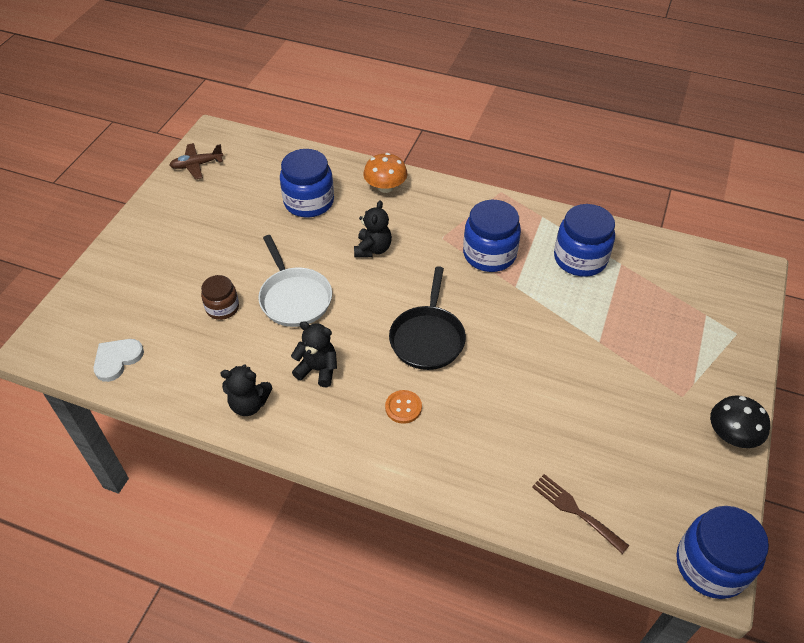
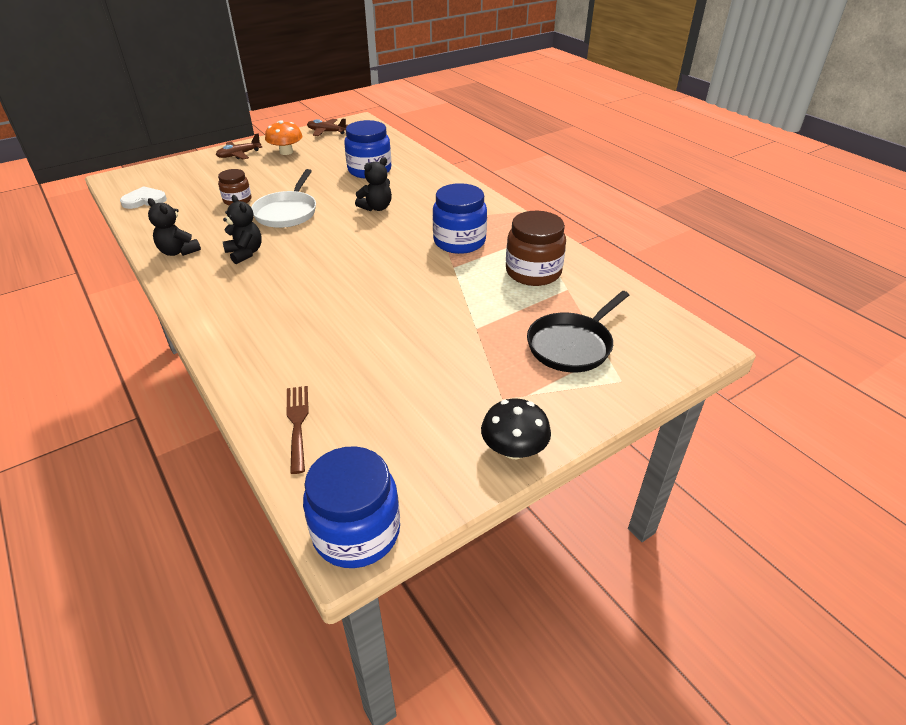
camera: 35 degrees right, 10 degrees down
orange mushroom [363,153,408,193] -> orange mushroom moved to [265,120,302,155]
orange button [385,390,422,424] -> none
black pan [389,266,466,370] -> black pan moved to [527,291,629,372]
blue jar [554,204,615,277] -> brown jar [506,211,566,286]
none -> brown plane [216,133,262,160]

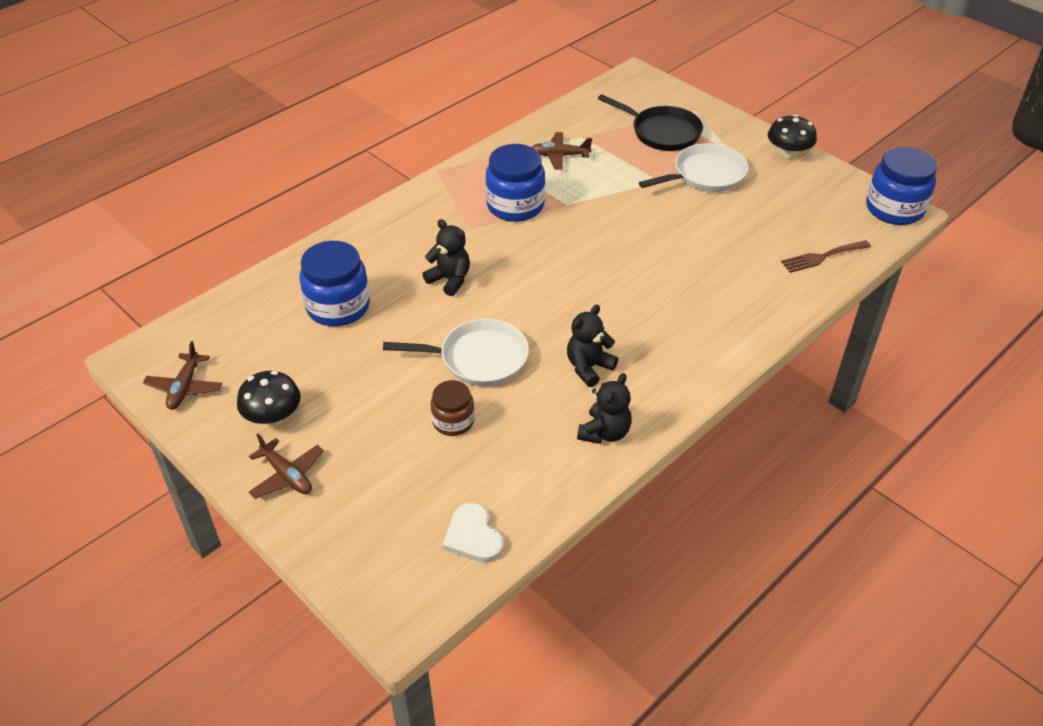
camera: 100 degrees left, 5 degrees up
orange mushroom [265,120,302,155] -> black mushroom [237,371,301,426]
brown jar [506,211,566,286] -> brown plane [532,132,592,170]
none -> white pan [639,143,748,192]

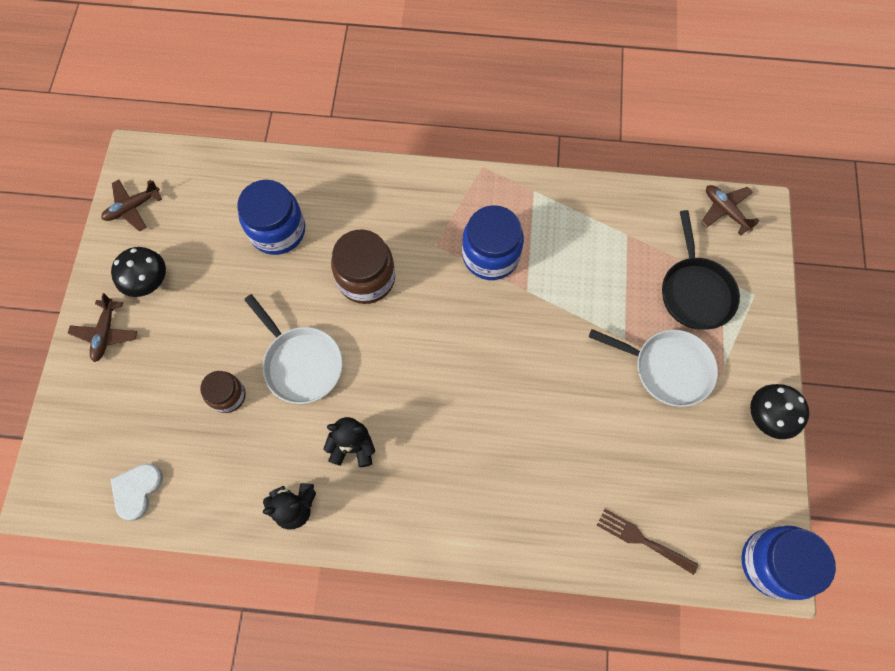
camera: 50 degrees right, 25 degrees up
black teddy bear [422,219,470,296] -> brown jar [331,229,395,304]
brown plane [532,132,592,170] -> brown plane moved to [701,185,759,235]

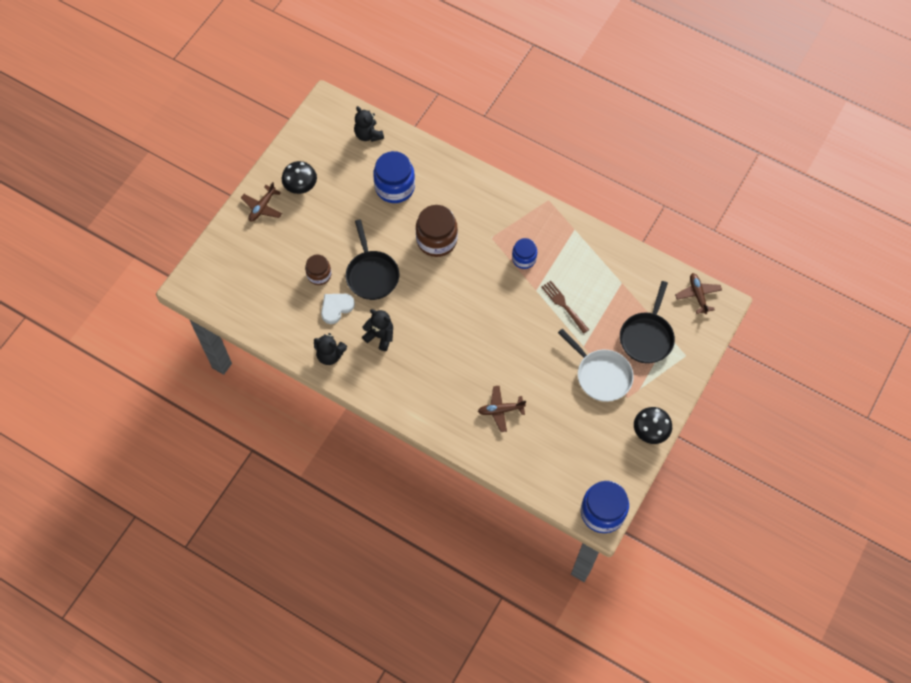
camera: 25 degrees right, 5 degrees down
brown plane [101,180,162,232] -> brown plane moved to [478,386,526,432]
white heart [110,463,163,521] -> white heart moved to [321,294,355,324]
white pan [244,294,343,404] -> black pan [346,219,399,300]
blue jar [462,205,524,280] -> blue jar [512,238,537,269], size x0.59
brown fork [597,509,698,575] -> brown fork moved to [541,281,589,334]
none -> black teddy bear [354,106,384,142]

